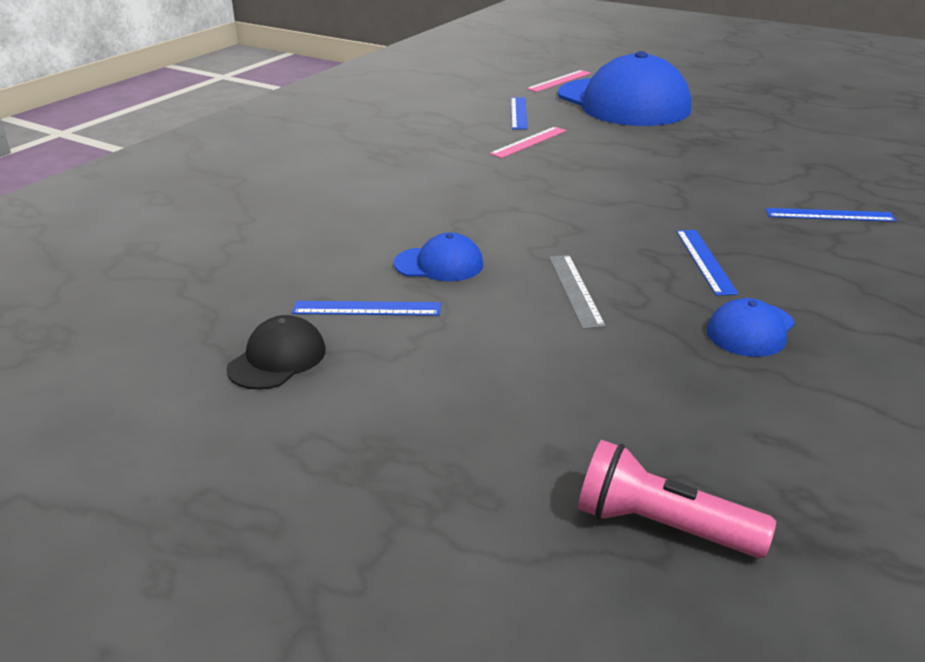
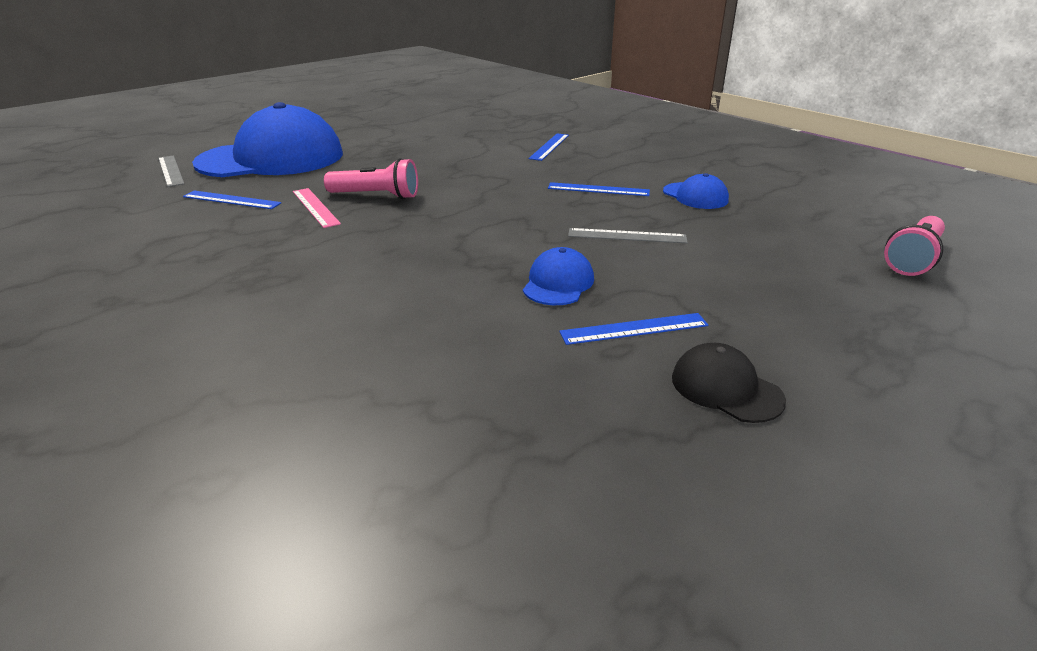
camera: 75 degrees left, 0 degrees up
blue ruler [292,301,441,316] -> blue ruler turned 60 degrees clockwise [559,313,708,345]
pink ruler [526,70,591,92] -> grey ruler [158,155,184,187]
none -> pink flashlight [324,158,418,199]

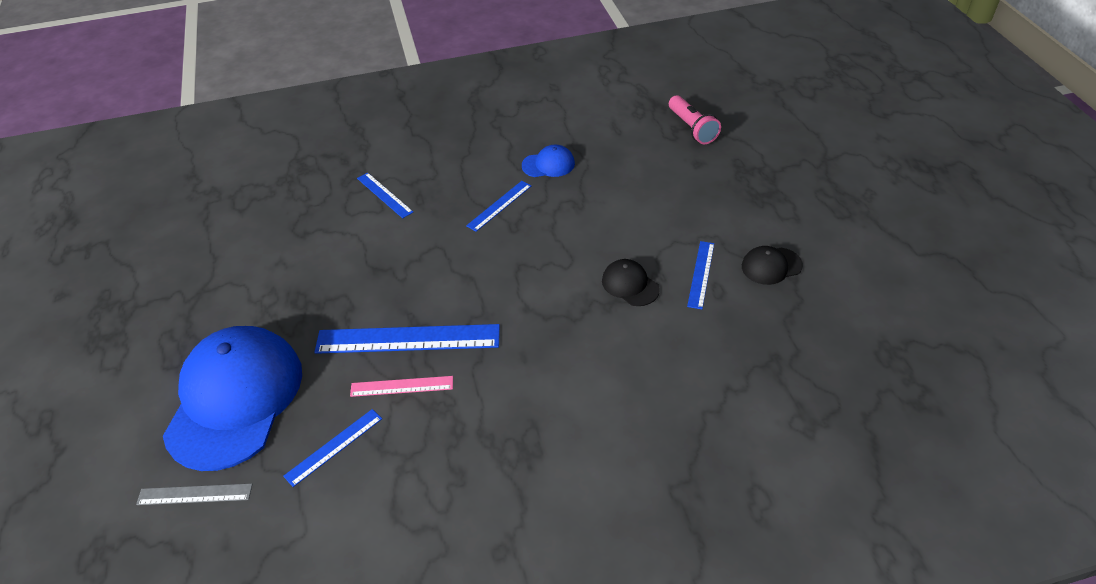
camera: 60 degrees left, 15 degrees up
pink flashlight [324,158,418,199] -> blue ruler [314,324,500,354]
blue cap [523,247,594,305] -> black cap [602,259,660,306]
grey ruler [568,228,688,243] -> none

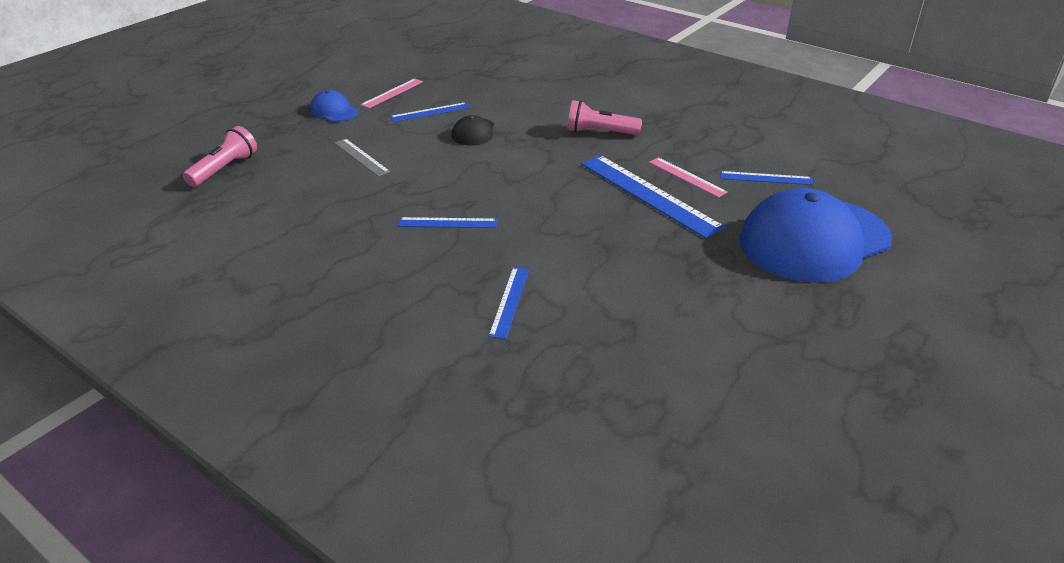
camera: 130 degrees left, 10 degrees down
grey ruler [136,484,253,505] -> grey ruler moved to [334,138,390,177]
blue cap [522,145,575,177] -> blue cap moved to [310,90,358,122]
black cap [742,246,803,285] -> pink ruler [360,78,423,108]
none -> pink flashlight [567,100,642,135]

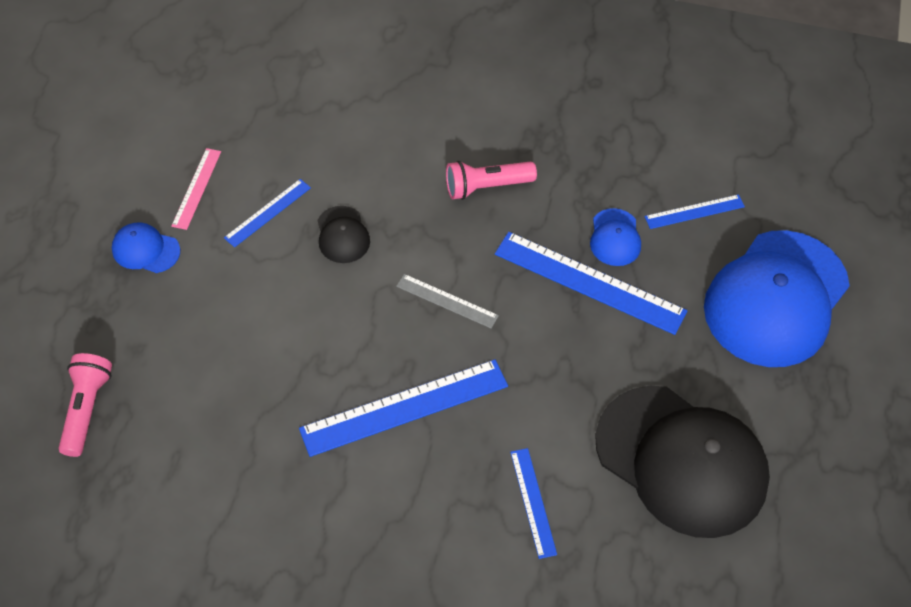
camera: 25 degrees left, 20 degrees up
grey ruler [334,138,390,177] -> grey ruler moved to [396,274,499,328]
blue ruler [398,217,497,228] -> blue ruler [299,359,508,457], size x1.88
pink ruler [649,157,728,198] -> blue cap [590,208,641,266]
none -> black cap [595,386,770,538]

